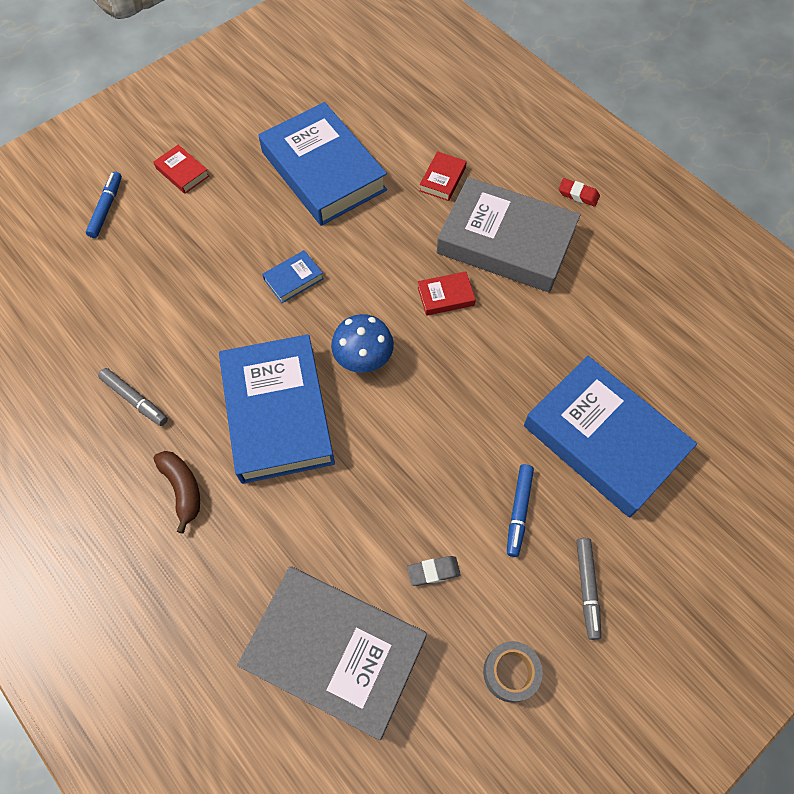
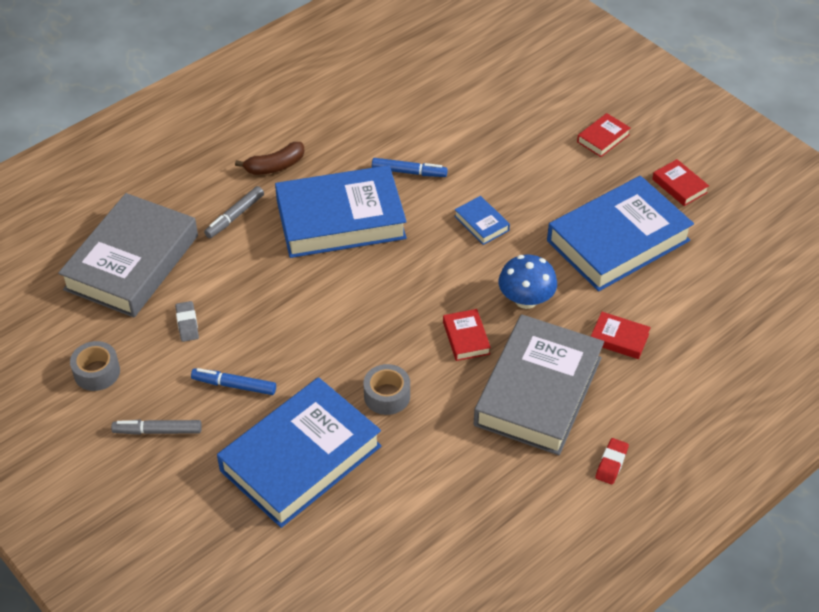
camera: 90 degrees right, 15 degrees down
blue marker [86,171,122,238] -> blue marker moved to [372,158,448,177]
grey marker [98,368,168,426] -> grey marker moved to [204,186,264,238]
blue mushroom [331,314,394,373] -> blue mushroom moved to [499,254,557,309]
none -> grey tape [364,364,410,415]
none -> red book [652,159,709,206]

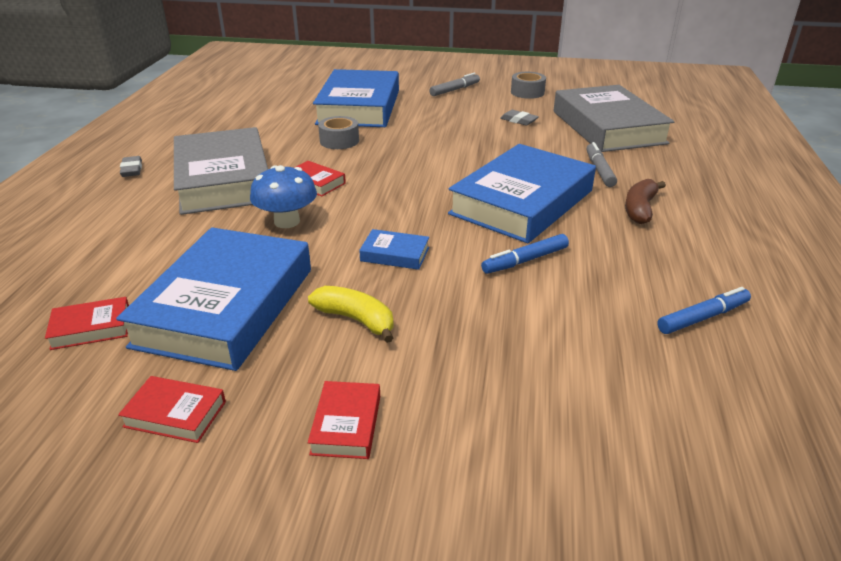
camera: 140 degrees right, 15 degrees down
blue marker [191,368,276,395] -> blue marker moved to [657,287,751,334]
red book [591,312,651,359] -> red book moved to [45,297,129,350]
red eraser [595,438,629,485] -> grey eraser [120,156,142,177]
none -> yellow banana [308,286,394,343]

